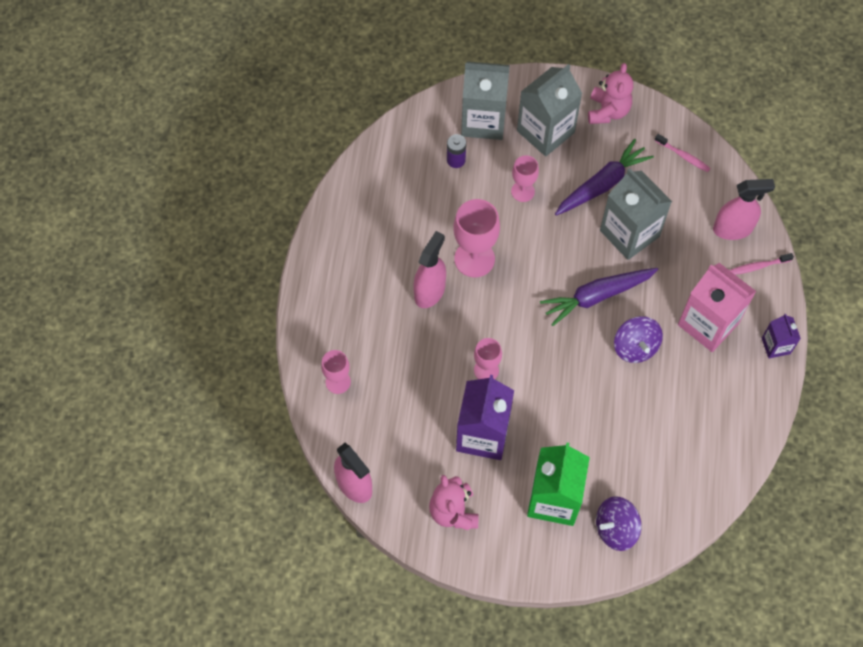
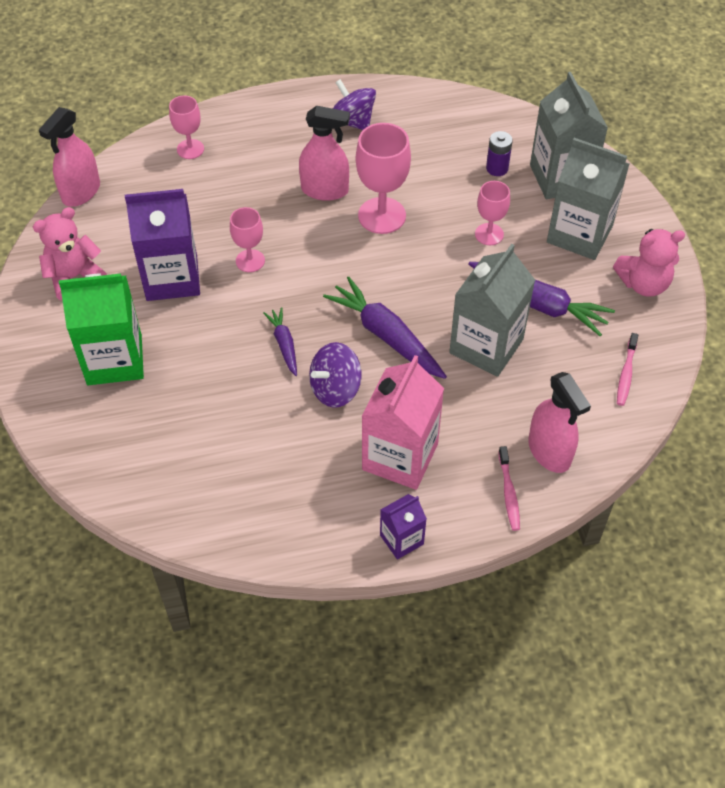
camera: 70 degrees right, 10 degrees down
purple spinning top [596,496,642,551] -> purple spinning top moved to [333,79,376,130]
pink toothbrush [730,253,794,275] -> pink toothbrush turned 150 degrees counterclockwise [498,446,520,531]
none -> purple carrot [263,307,297,376]

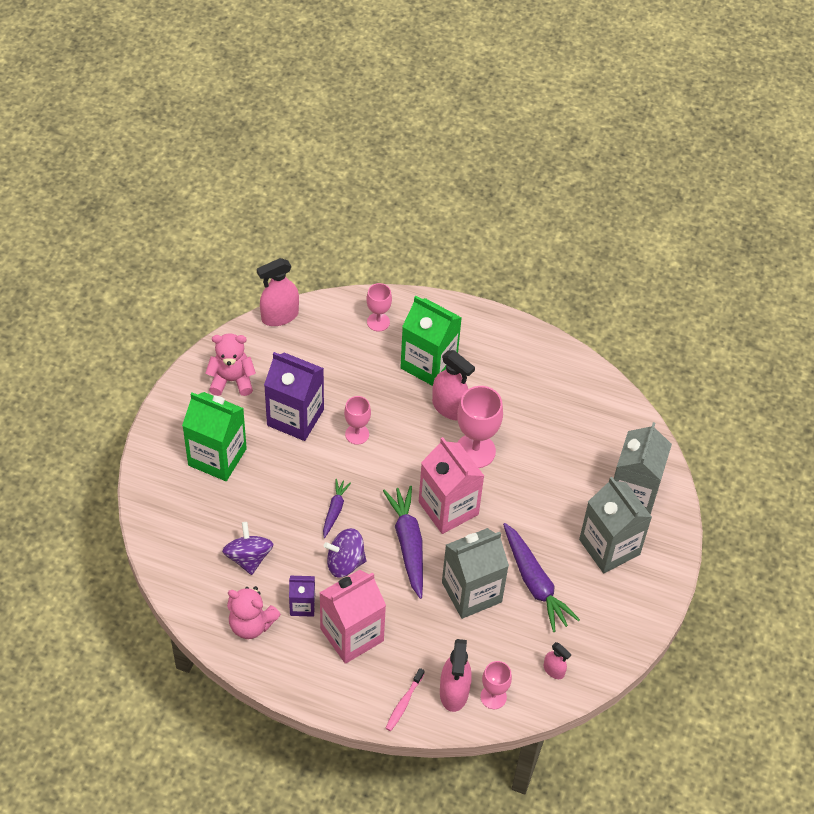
camera: 30 degrees right, 0 degrees up
purple spinning top [333,79,376,130] -> purple spinning top moved to [222,522,273,575]
purple carton [380,494,427,559] -> purple carton moved to [289,576,315,617]
pink goblet [475,181,510,245] -> pink goblet moved to [480,661,512,709]
purple battery [486,131,513,176] -> none
pink teddy bear [613,229,685,296] -> pink teddy bear moved to [227,586,281,639]
pink toothbrush [617,333,638,406] -> pink spray bottle [544,642,572,679]
none -> green carton [400,296,462,386]
none -> pink carton [419,437,484,534]

